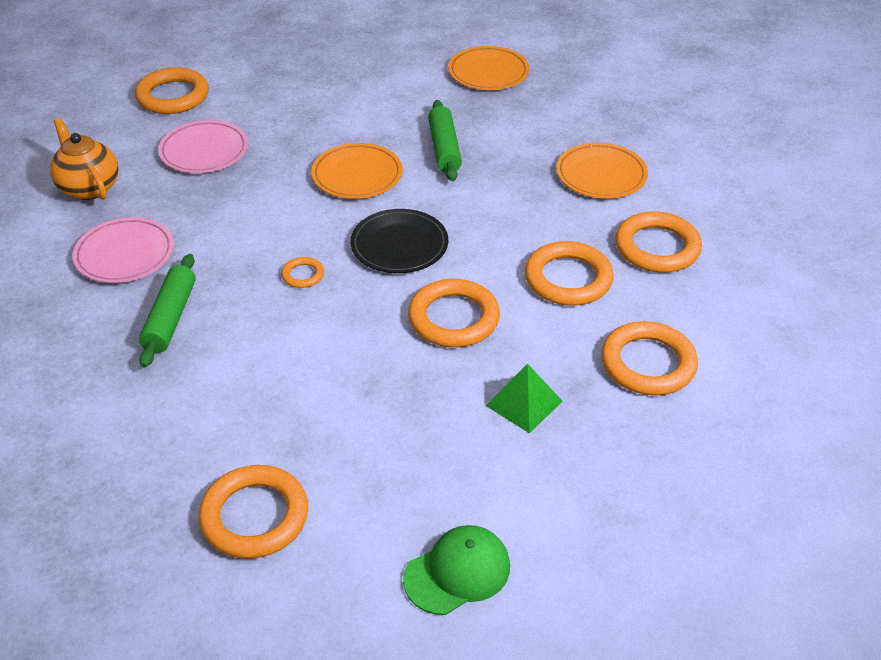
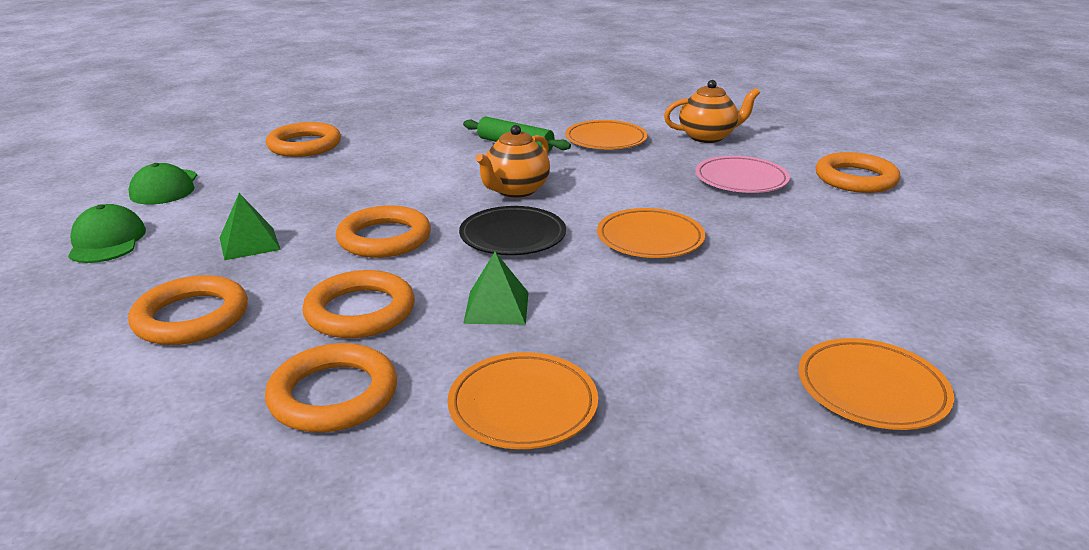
camera: 115 degrees right, 15 degrees down
pink plate [72,217,174,283] -> orange plate [565,120,648,149]
orange ring [281,257,324,288] -> orange teapot [475,125,550,198]
green rolling pin [428,100,462,181] -> none
none -> green cap [68,204,146,263]
none -> green pyramid [463,252,529,325]

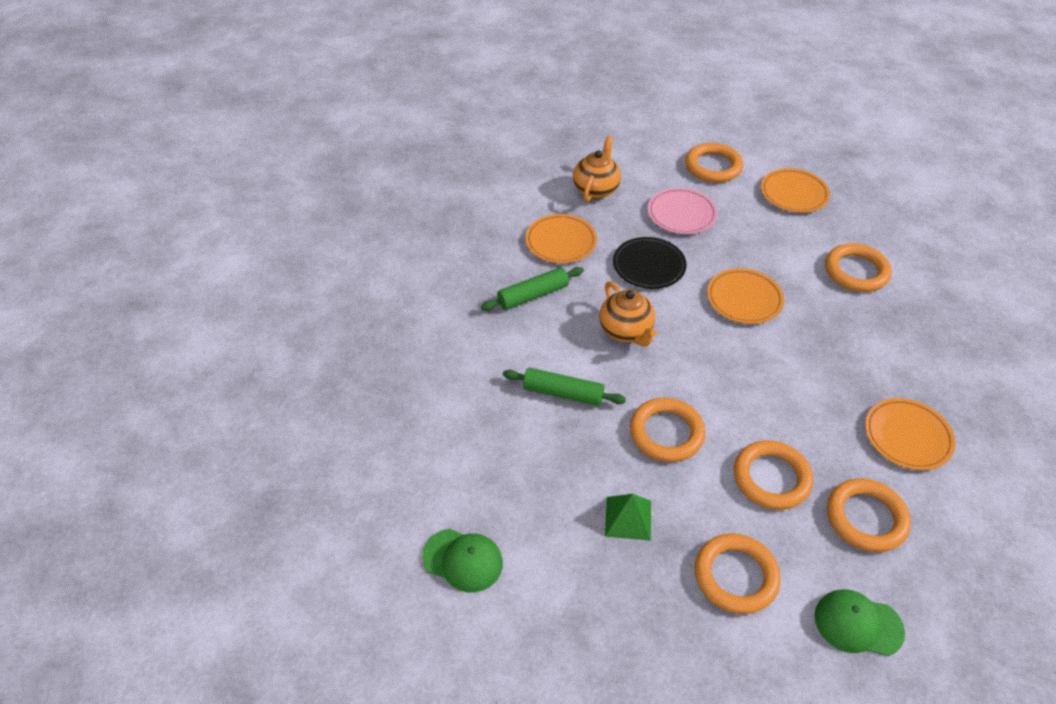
camera: 60 degrees left, 20 degrees up
green cap [68,204,146,263] -> green cap moved to [815,589,905,656]
orange ring [266,122,341,157] -> orange ring moved to [825,243,892,292]
black plate [459,206,566,255] -> black plate moved to [613,237,686,289]
green pyramid [463,252,529,325] -> none
orange plate [798,338,954,430] -> orange plate moved to [761,168,830,213]
none -> green rolling pin [503,367,626,406]

